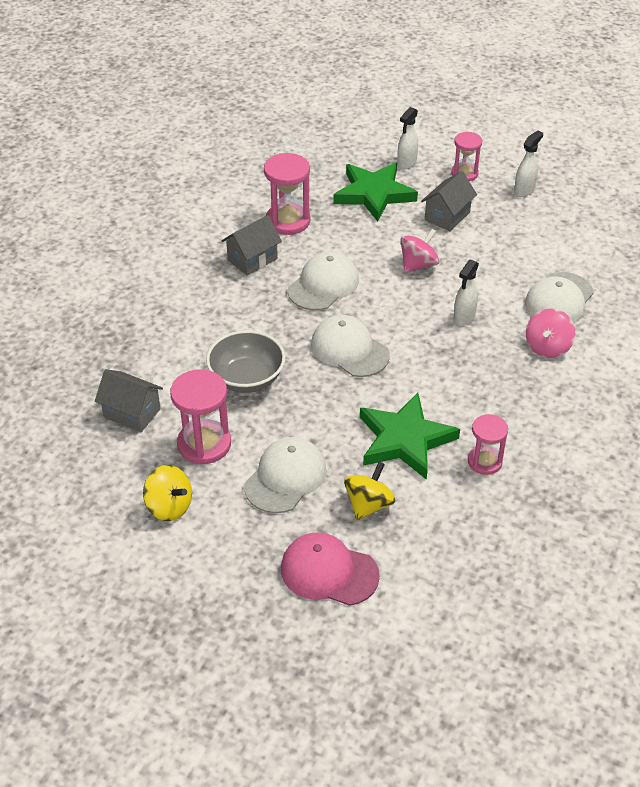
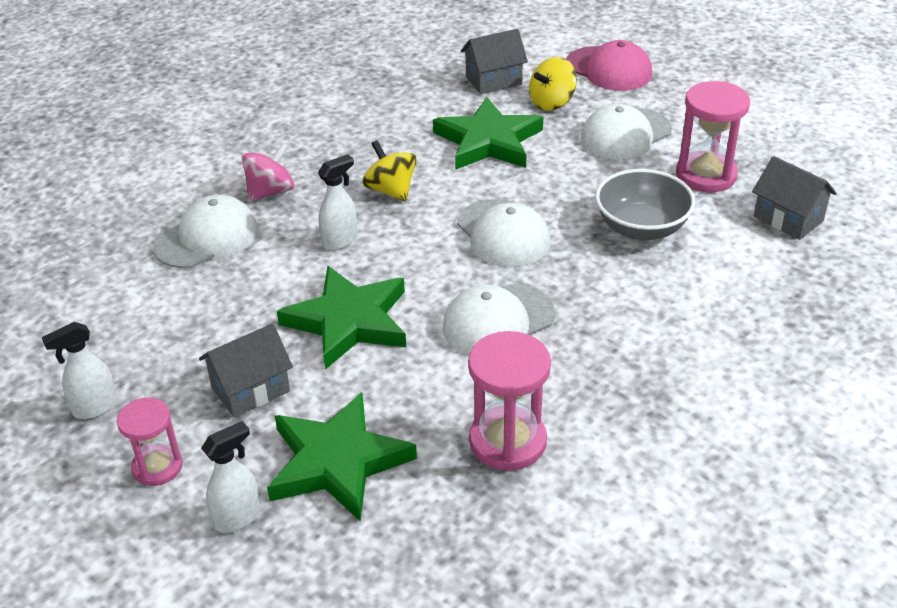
camera: 160 degrees left, 5 degrees down
yellow spinning top [143,465,192,521] -> yellow spinning top moved to [362,140,417,202]
grey house [222,215,282,276] -> grey house moved to [461,29,528,94]
pink spinning top [400,229,439,273] -> green star [277,266,406,370]
pink hourglass [468,414,508,475] -> none

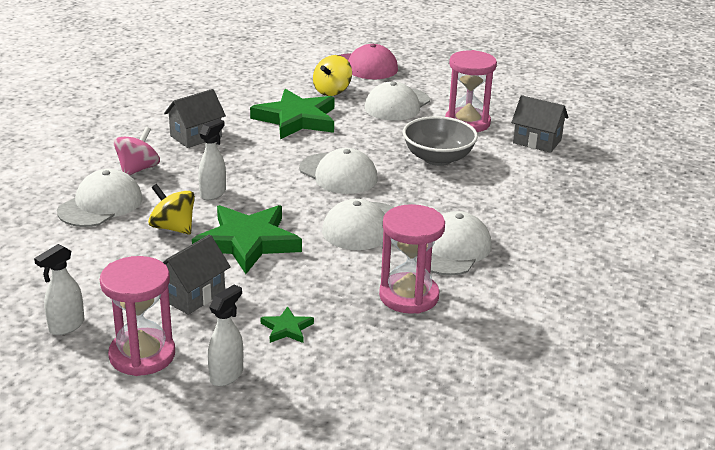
camera: 20 degrees left, 10 degrees down
pink hourglass [117,398,183,486] -> pink hourglass [100,256,175,376], size x1.57
green star [267,392,417,522] -> green star [261,306,314,343], size x0.44
yellow spinning top [362,140,417,202] -> yellow spinning top moved to [148,184,195,235]
grey house [461,29,528,94] -> grey house moved to [164,89,226,148]
none -> white cap [416,211,492,275]

